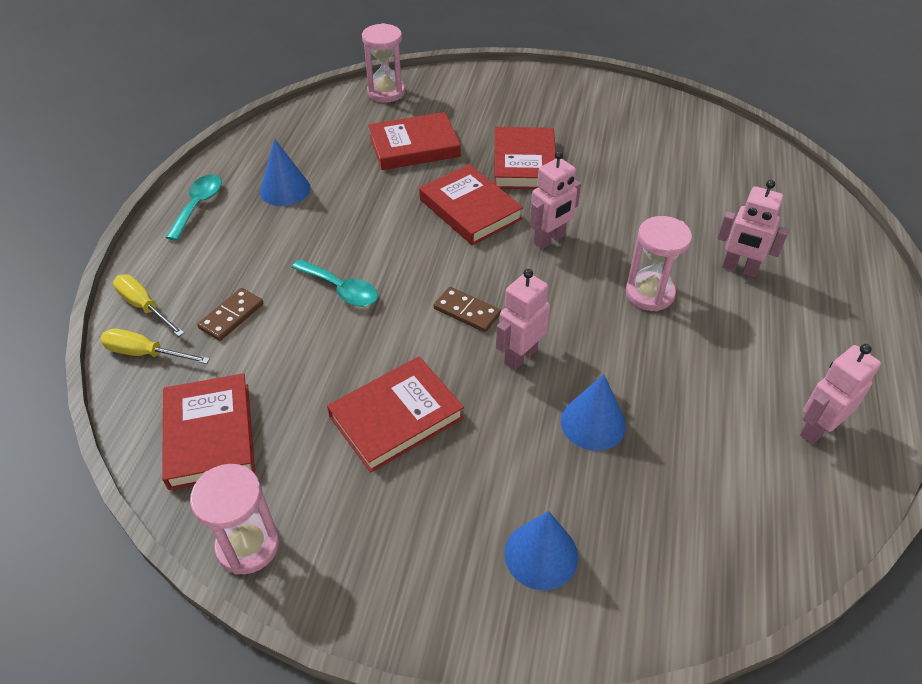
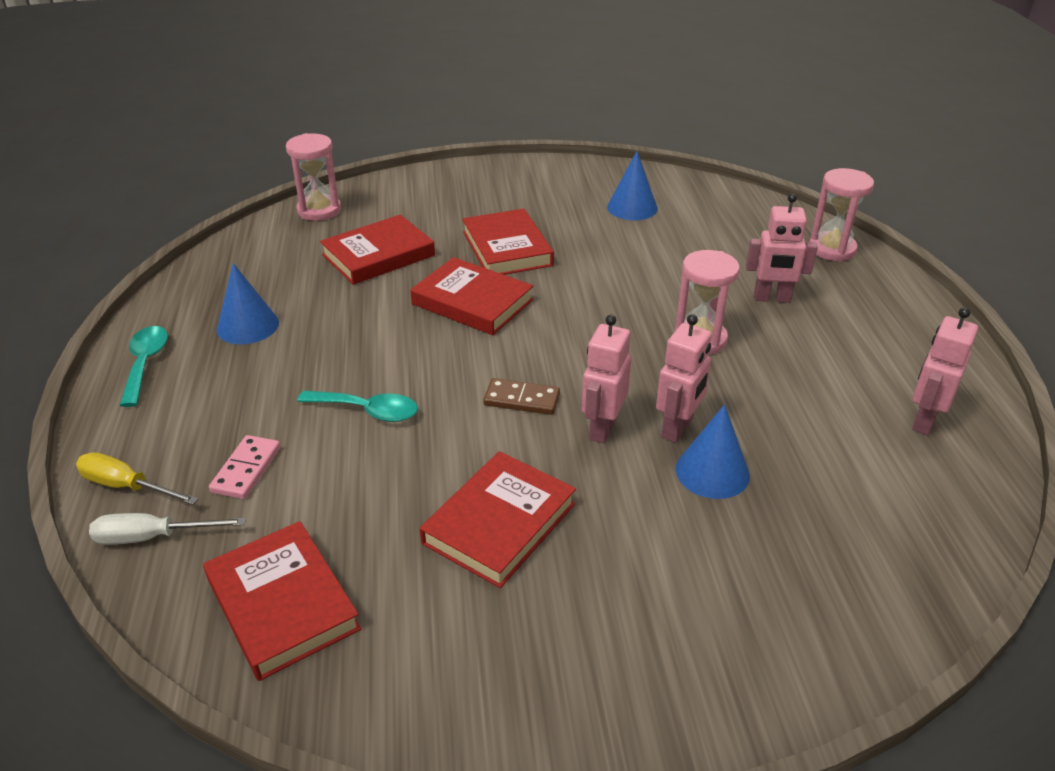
camera: 20 degrees left, 10 degrees down
yellow screwdriver [100,329,210,364] -> white screwdriver [89,513,246,545]
pink hourglass [190,464,279,574] -> pink hourglass moved to [809,168,874,262]
brown domino [197,288,263,341] -> pink domino [209,435,281,499]
blue cone [505,511,578,590] -> blue cone moved to [607,151,658,220]
pink robot [530,151,581,249] -> pink robot moved to [656,314,712,443]

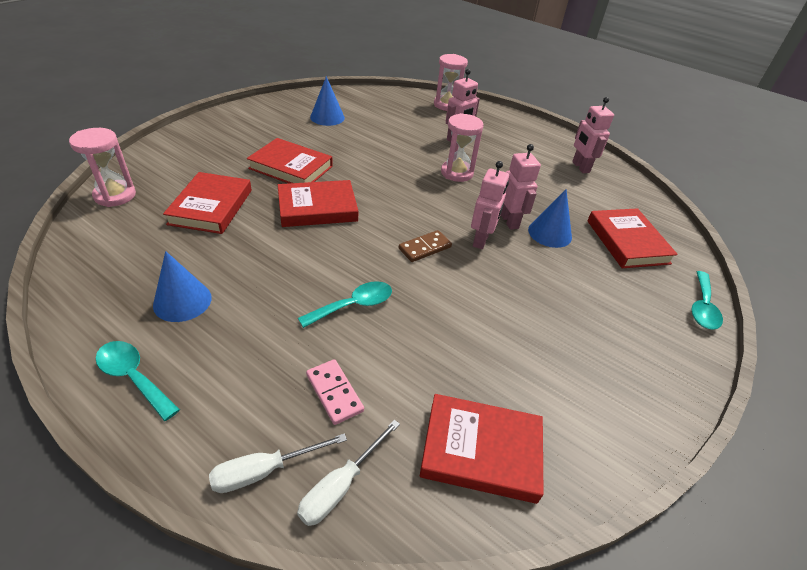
camera: 50 degrees left, 5 degrees up
yellow screwdriver [76,452,198,505] -> white screwdriver [209,433,347,493]
red book [420,451,576,588] -> red book moved to [587,208,678,268]
pink robot [582,315,631,443] -> pink robot turned 135 degrees counterclockwise [471,161,509,249]
none -> turquoise spoon [691,271,723,330]

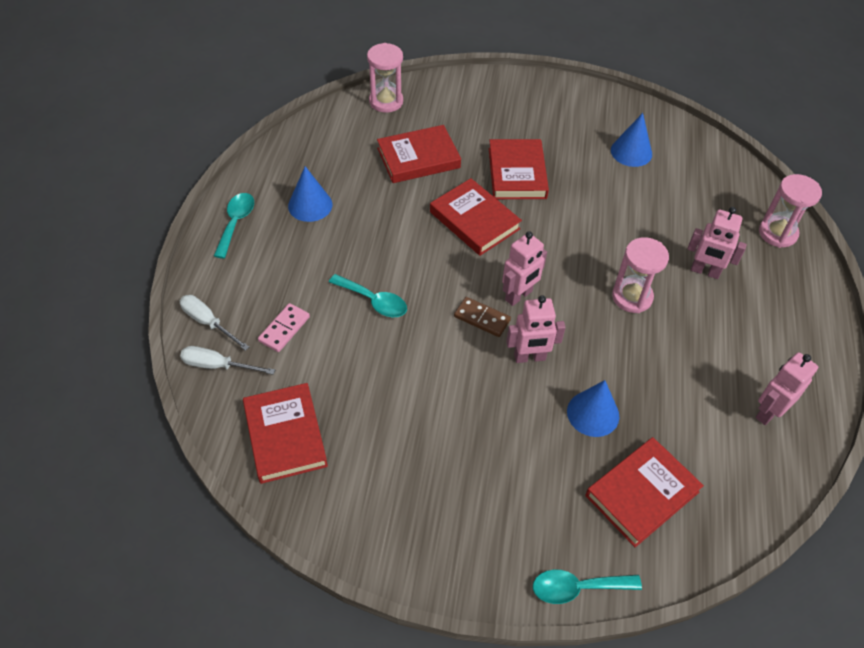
camera: 65 degrees right, 10 degrees up
pink robot [501,144,541,230] -> pink robot moved to [502,231,547,306]

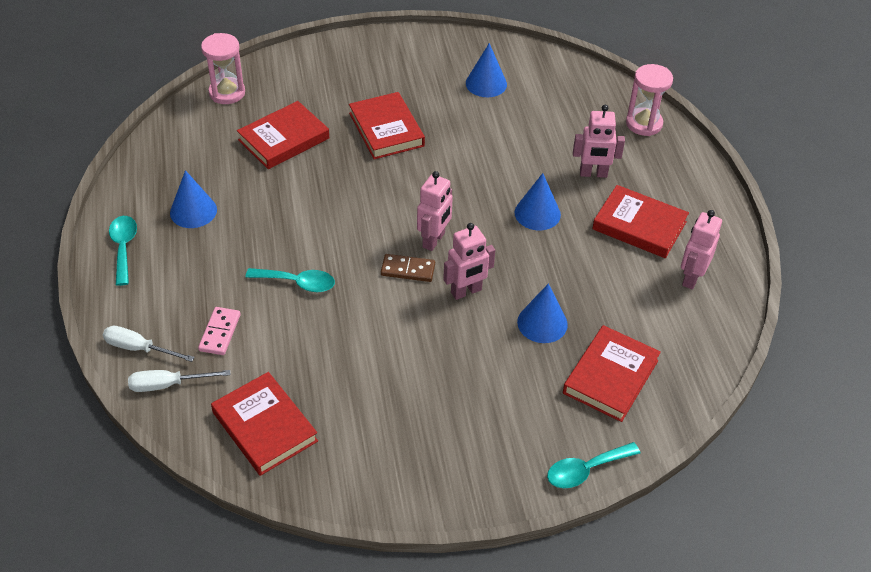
camera: 20 degrees left, 5 degrees down
red book [430,178,522,256] -> red book moved to [592,185,689,258]
pink hourglass [612,237,669,313] -> blue cone [515,173,561,230]

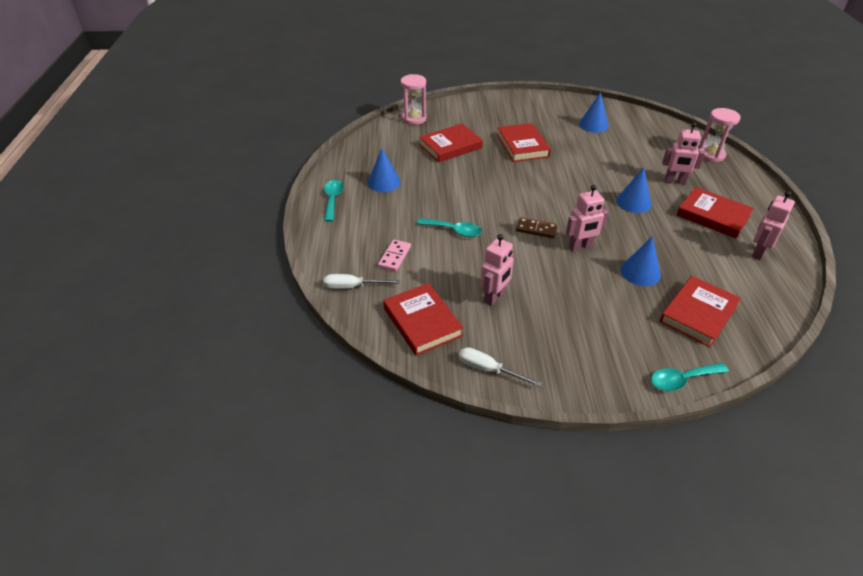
camera: 10 degrees right, 5 degrees down
white screwdriver [103,326,195,362] -> white screwdriver moved to [459,347,542,387]
pink robot [417,171,453,251] -> pink robot moved to [480,234,514,306]

